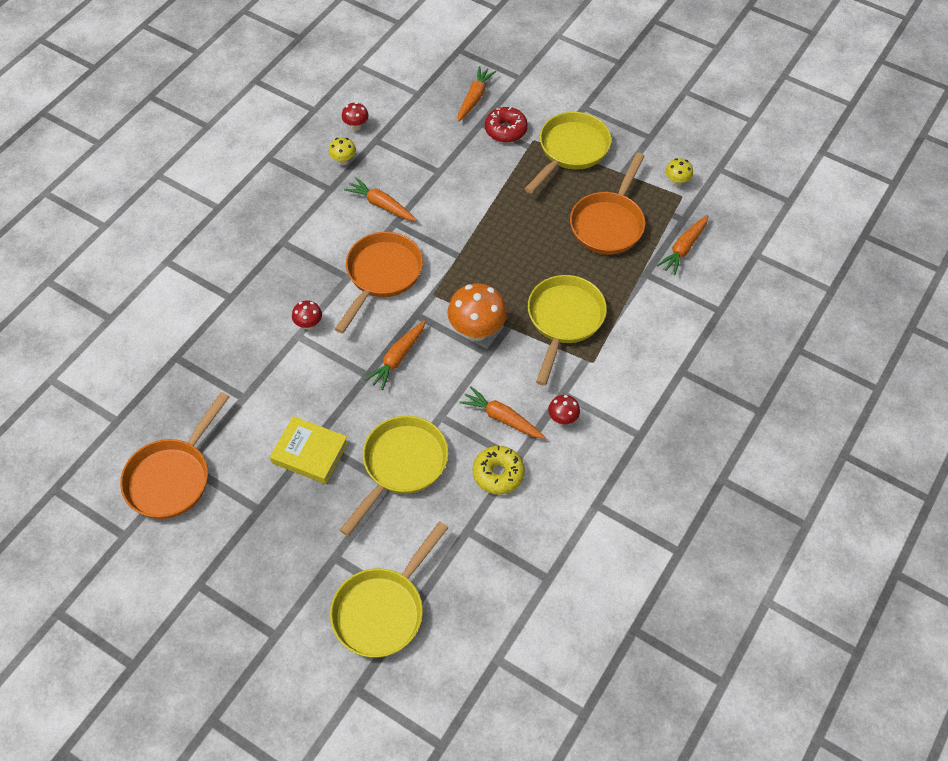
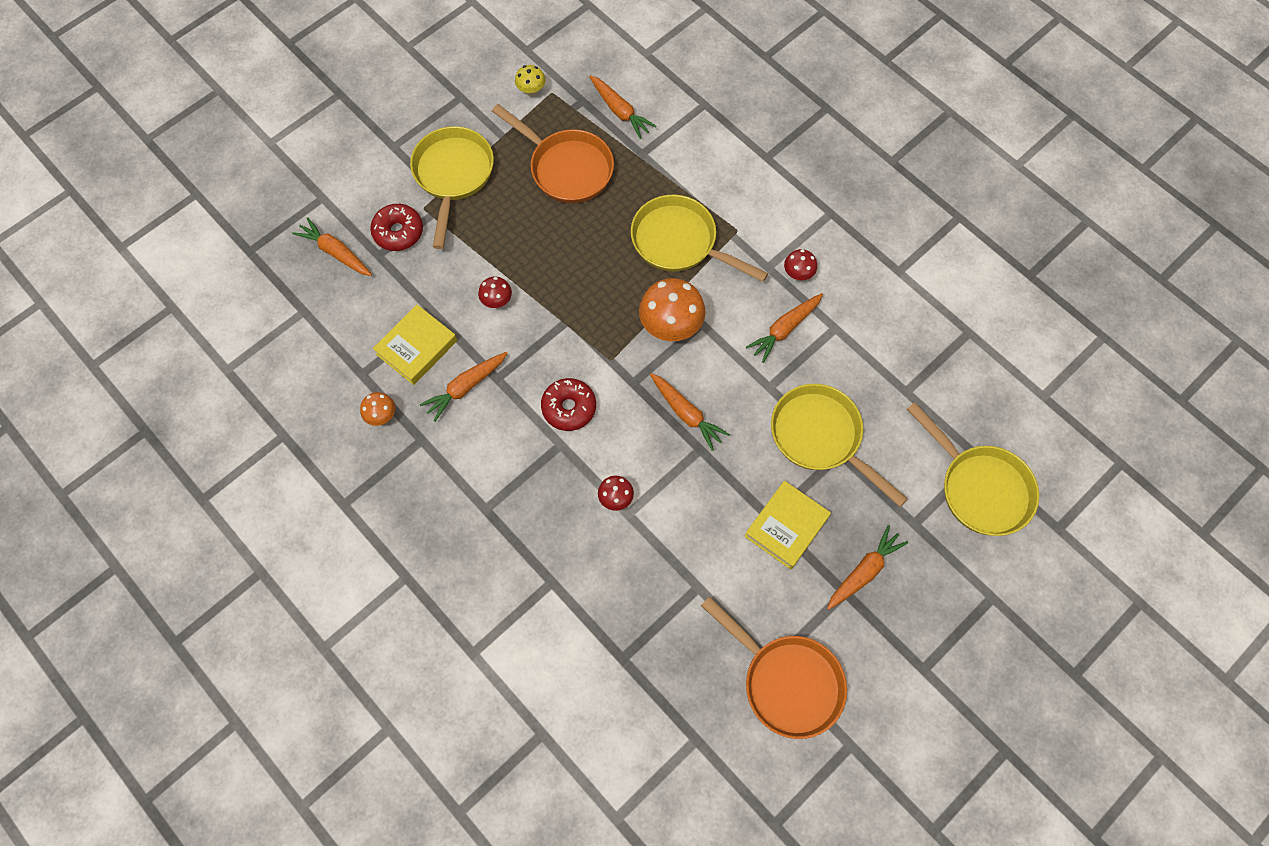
camera: 75 degrees left, 10 degrees up
yellow mushroom [329,137,356,165] -> orange mushroom [360,392,395,426]
orange pan [335,232,423,333] -> red donut [541,378,596,431]
red mushroom [342,102,369,131] -> red mushroom moved to [478,277,512,308]
yellow donut [473,446,525,495] -> none
yellow pan [525,112,611,194] -> yellow pan turned 45 degrees clockwise [410,126,494,249]
none -> yellow book [373,305,457,385]
none -> orange carrot [827,525,908,610]

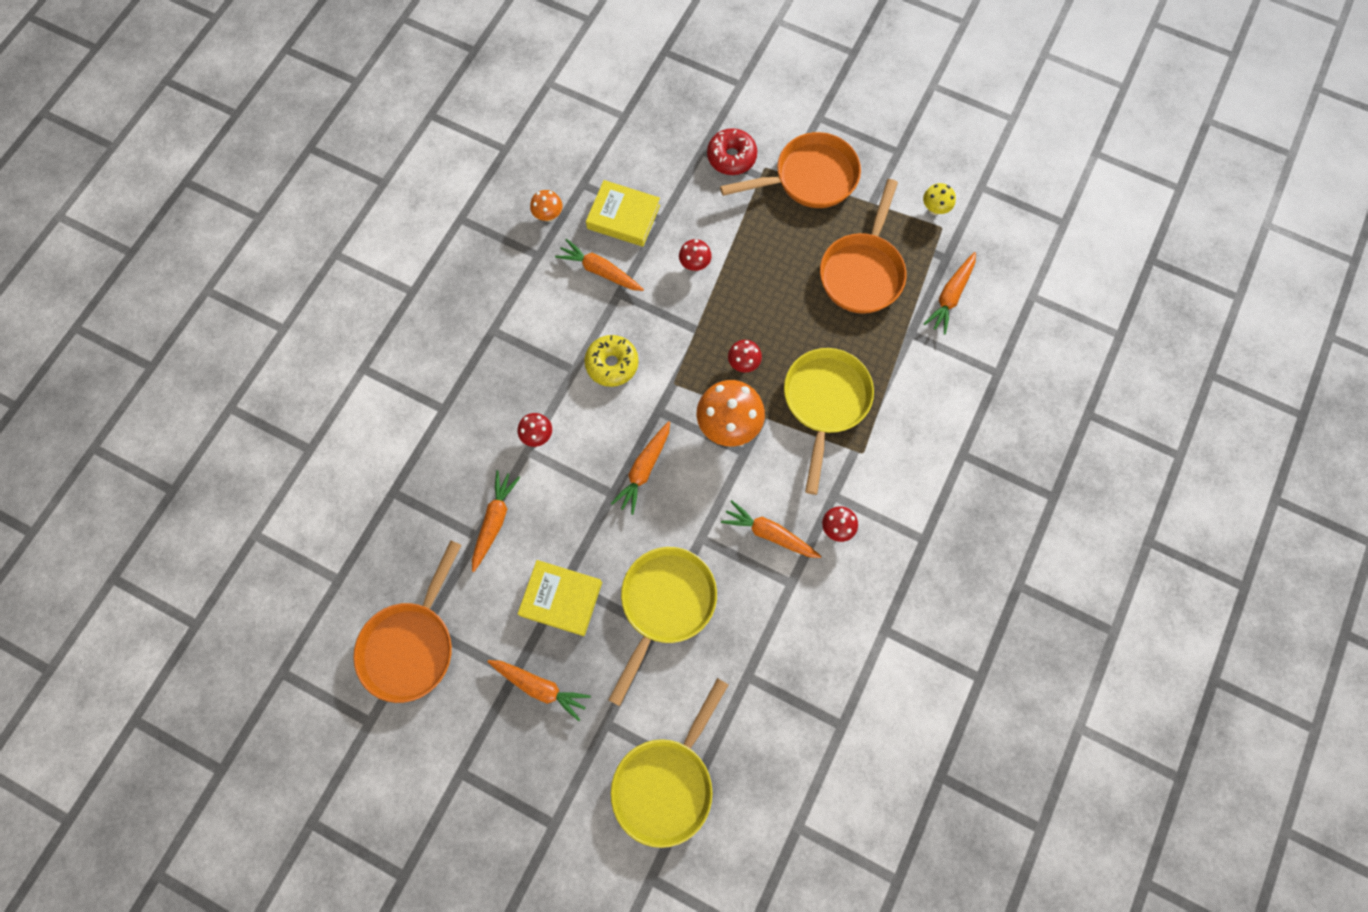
camera: 70 degrees right, 5 degrees up
orange carrot [292,217,372,276] -> orange carrot moved to [472,470,520,572]
yellow pan [410,126,494,249] -> orange pan [720,132,861,208]
red donut [541,378,596,431] -> yellow donut [584,335,639,387]
none -> red mushroom [728,340,762,373]

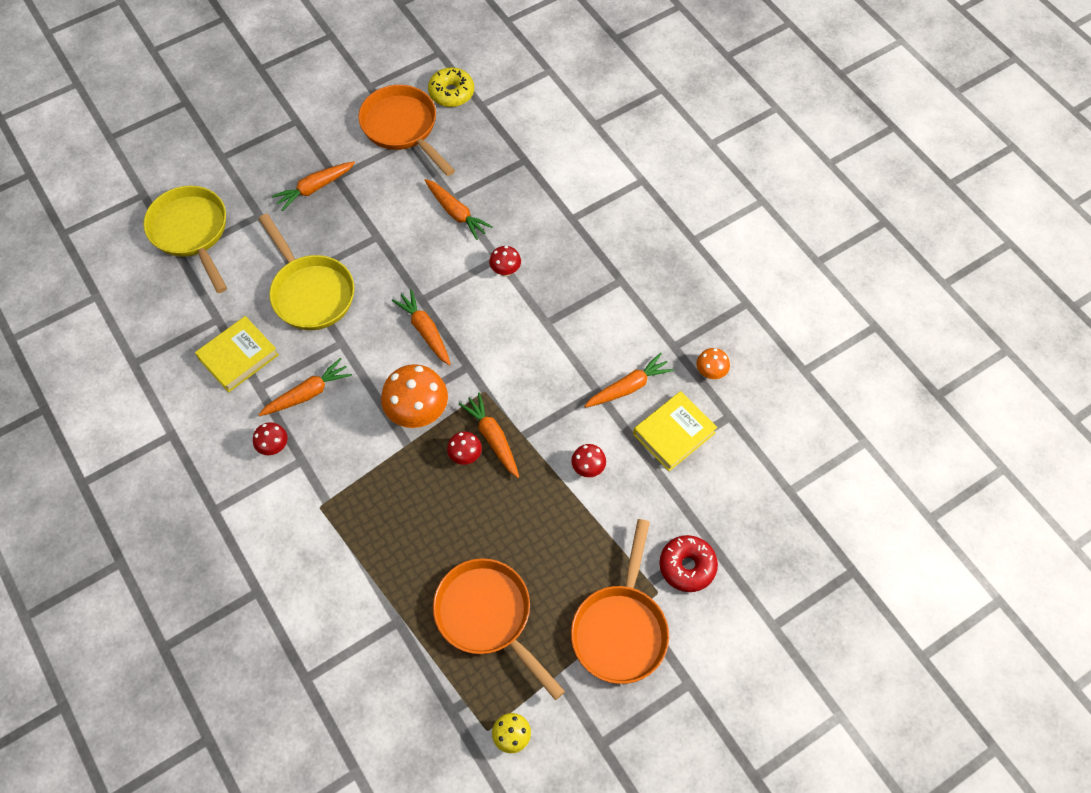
camera: 120 degrees right, 10 degrees down
yellow book [518,560,602,636] -> yellow book moved to [195,316,279,392]
yellow donut [584,335,639,387] -> yellow donut moved to [428,67,474,107]
yellow pan [784,348,874,495] -> none
orange carrot [924,252,976,335] -> orange carrot moved to [459,393,519,478]

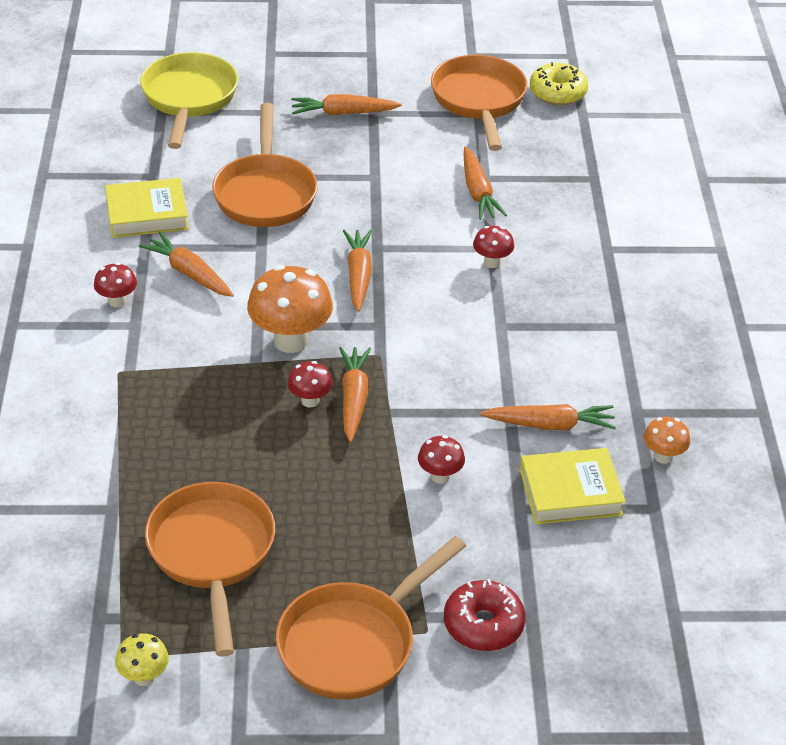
camera: 30 degrees right, 20 degrees down
orange carrot [258,358,352,416] -> orange carrot turned 135 degrees counterclockwise [139,232,234,297]
yellow pan [259,214,355,330] -> orange pan [212,103,318,227]

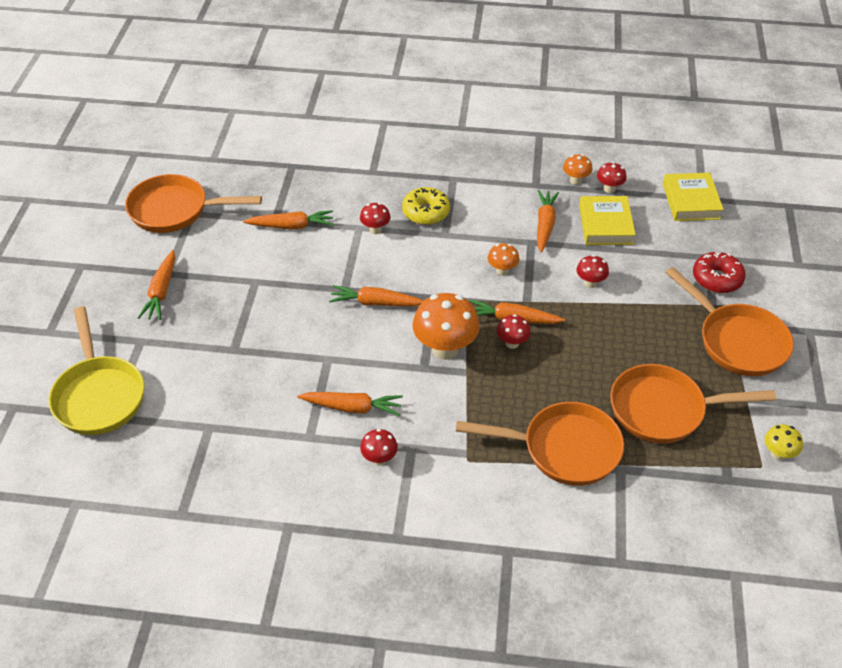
camera: 80 degrees left, 5 degrees up
yellow book [105,178,189,238] -> yellow book moved to [663,173,724,221]
orange carrot [139,232,234,297] -> orange carrot turned 135 degrees counterclockwise [297,392,403,416]
yellow pan [140,52,238,149] -> yellow pan turned 120 degrees counterclockwise [49,307,145,435]
orange pan [212,103,318,227] -> orange pan moved to [456,402,624,486]
yellow donut [530,62,588,105] -> yellow donut moved to [402,187,450,225]
none -> orange mushroom [488,243,519,276]
none -> red mushroom [597,162,627,193]

